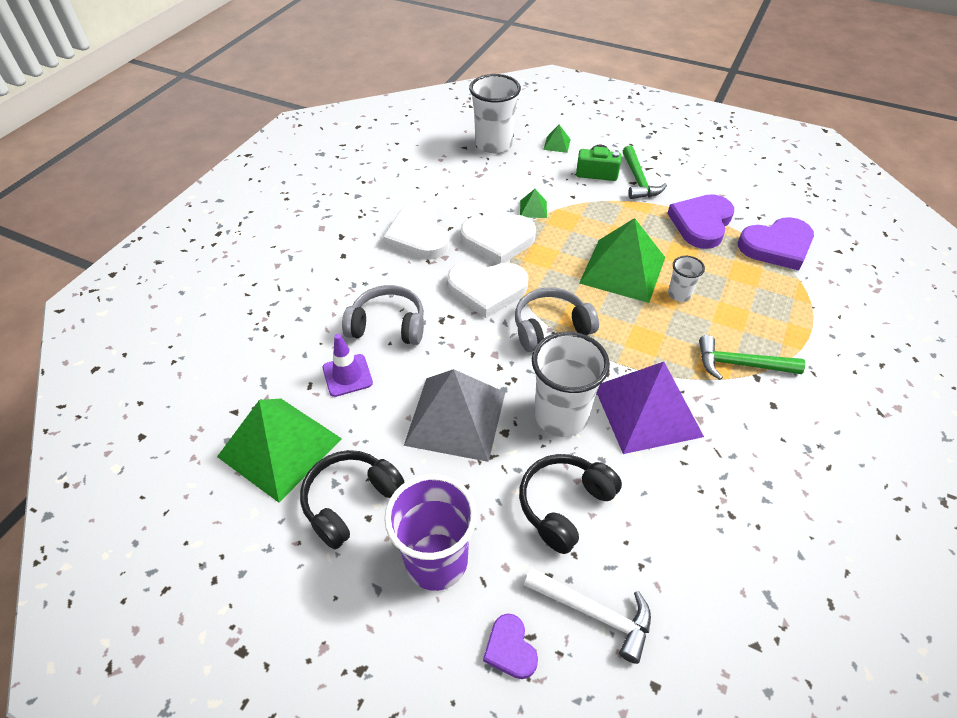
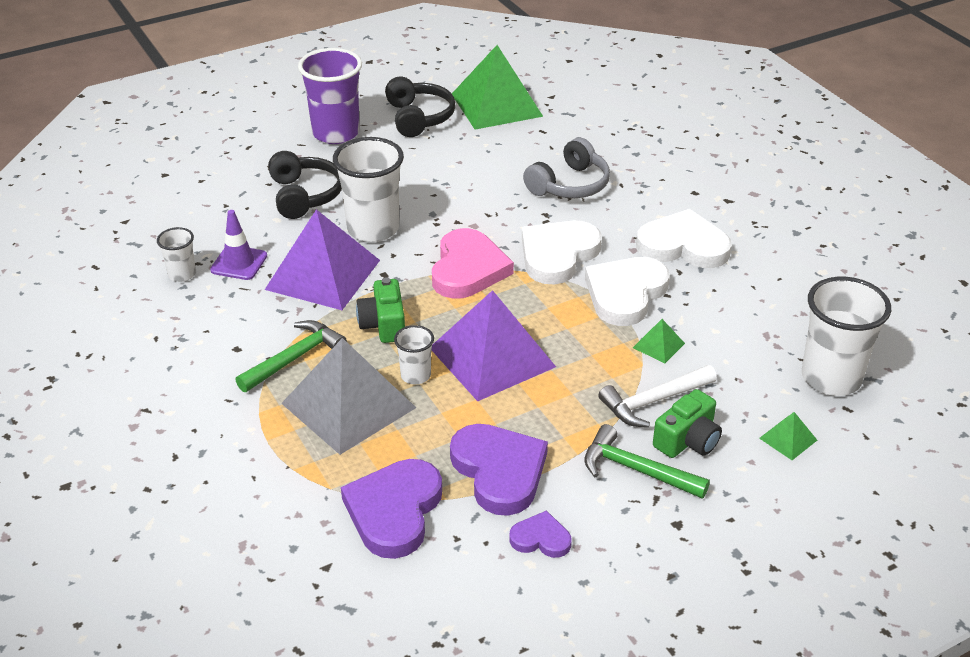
camera: 125 degrees right, 10 degrees down
purple traffic cone [323,334,373,397] -> purple traffic cone moved to [210,210,267,280]
grey pyramid [404,369,505,462] -> grey pyramid moved to [281,338,416,455]
purple heart [483,614,538,679] -> purple heart moved to [509,510,572,558]
grey headphones [515,287,599,352] -> pink heart [432,228,514,299]
white hammer [524,568,651,664] -> white hammer moved to [598,365,717,427]
green pyramid [579,218,665,303] -> purple pyramid [432,290,556,401]
none -> white cup [157,227,196,282]
none -> green camera [356,277,405,343]

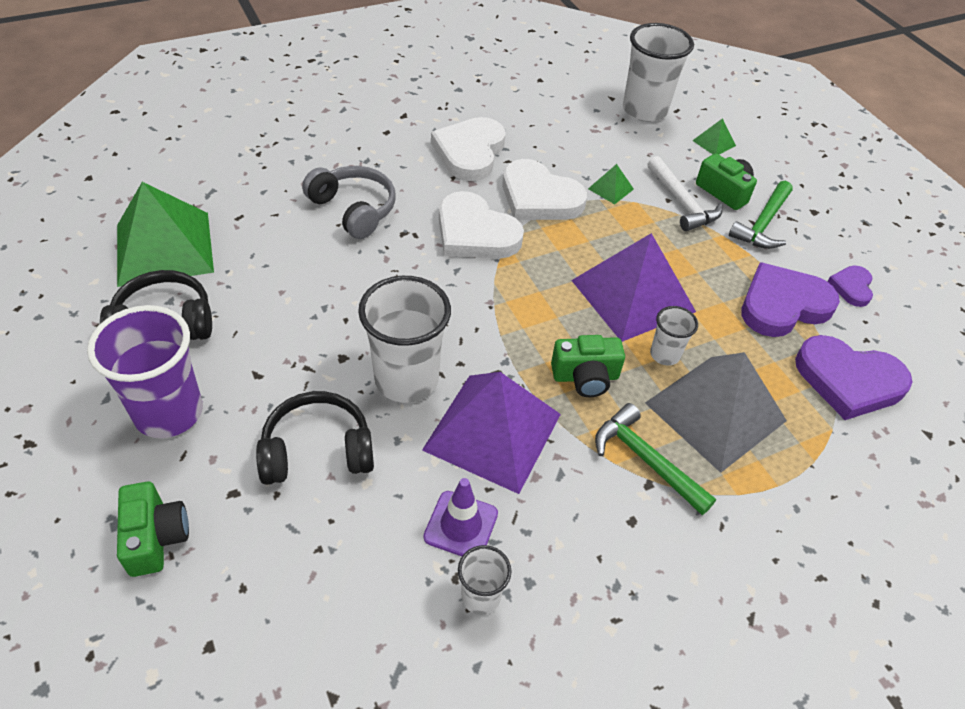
camera: 90 degrees left, 10 degrees up
pink heart [432,228,514,299] -> none
none -> green camera [117,482,189,577]

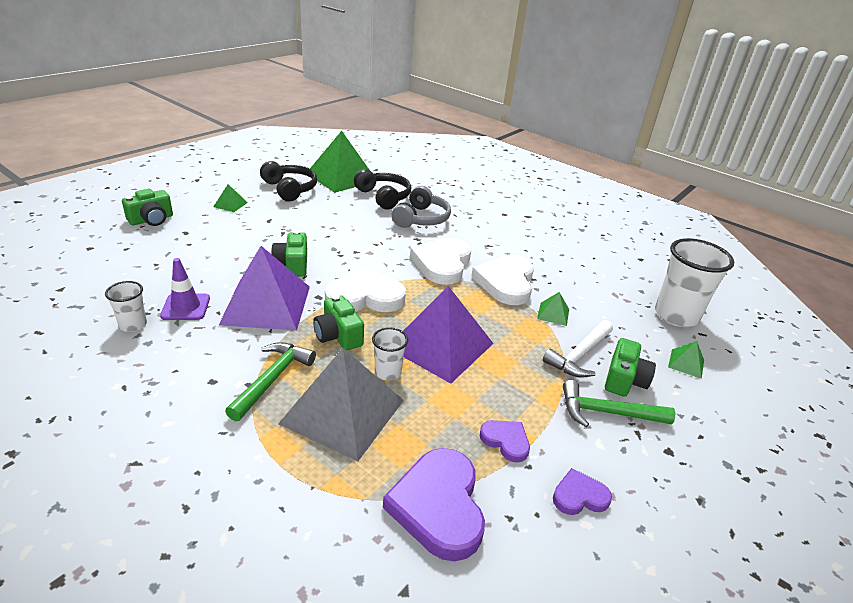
camera: 65 degrees right, 15 degrees down
purple cup [87,305,203,438] -> green pyramid [213,184,248,212]
black headphones [256,391,374,485] -> black headphones moved to [354,169,411,210]
white cup [358,276,451,403] -> green camera [271,230,307,277]
white heart [431,117,506,181] -> white heart moved to [325,266,406,312]
purple heart [741,262,840,337] -> purple heart [480,420,530,463], size x0.52

